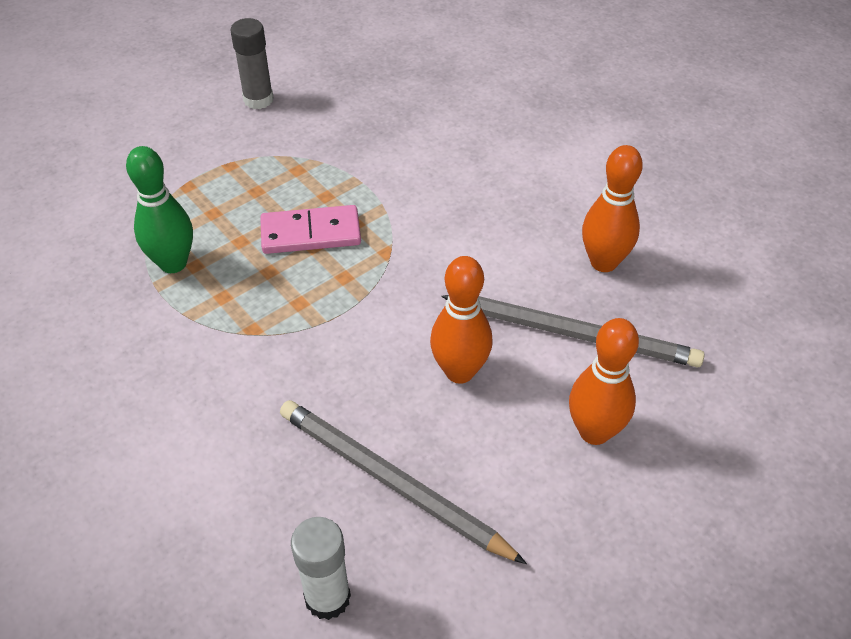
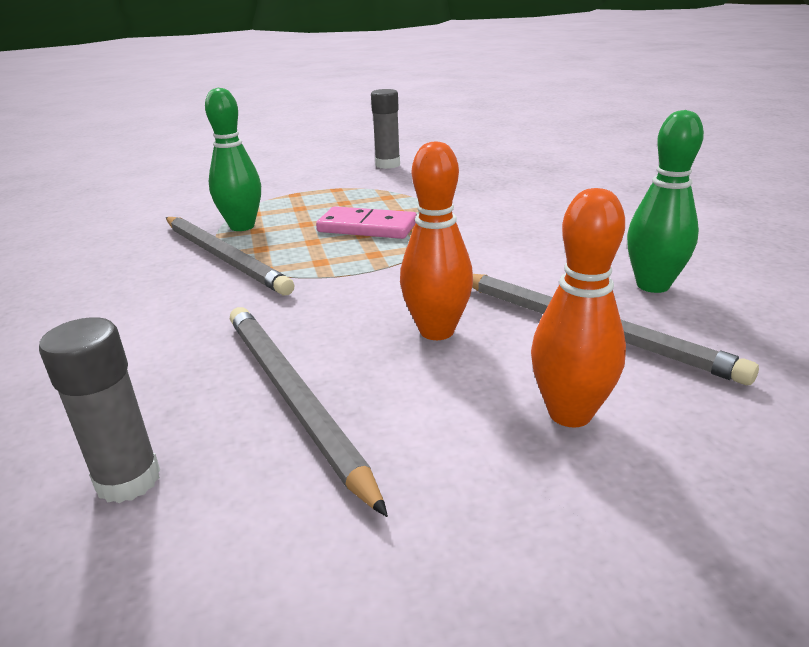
camera: 25 degrees right, 20 degrees down
white glue stick [291,517,351,620] -> grey glue stick [39,317,160,503]
orange bowling pin [582,145,643,272] -> green bowling pin [627,110,704,293]
none -> grey pencil [166,217,295,296]

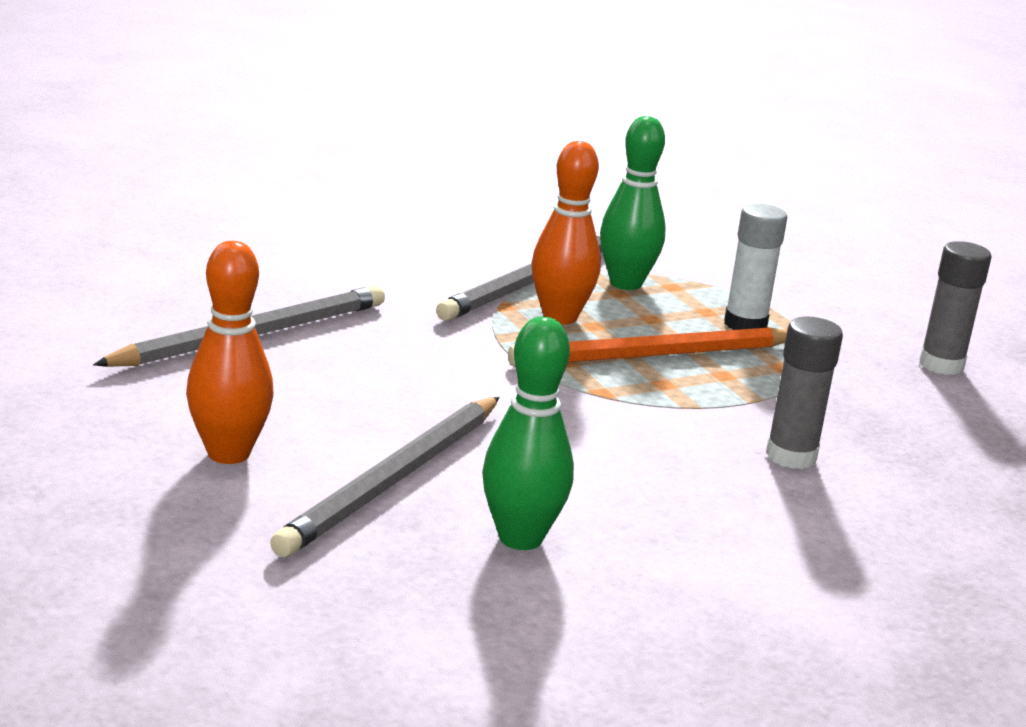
camera: 75 degrees right, 5 degrees down
grey glue stick [39,317,160,503] -> grey glue stick moved to [766,317,843,469]
pink domino [316,206,417,239] -> orange pencil [508,327,787,367]
orange bowling pin [400,141,473,340] -> orange bowling pin moved to [531,141,601,325]
none -> white glue stick [724,204,787,330]

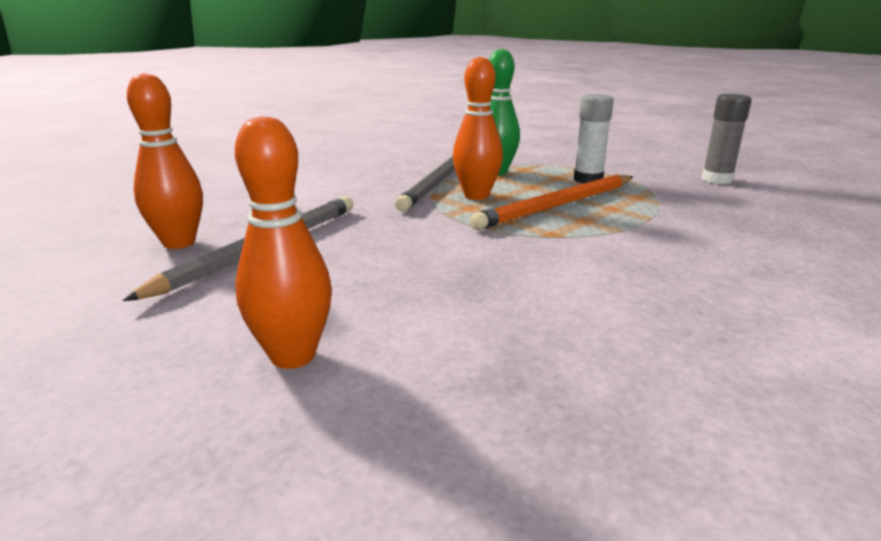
camera: 15 degrees left, 0 degrees up
grey pencil [270,397,500,557] -> none
green bowling pin [482,317,574,550] -> none
grey glue stick [766,317,843,469] -> none
none -> orange bowling pin [127,73,203,249]

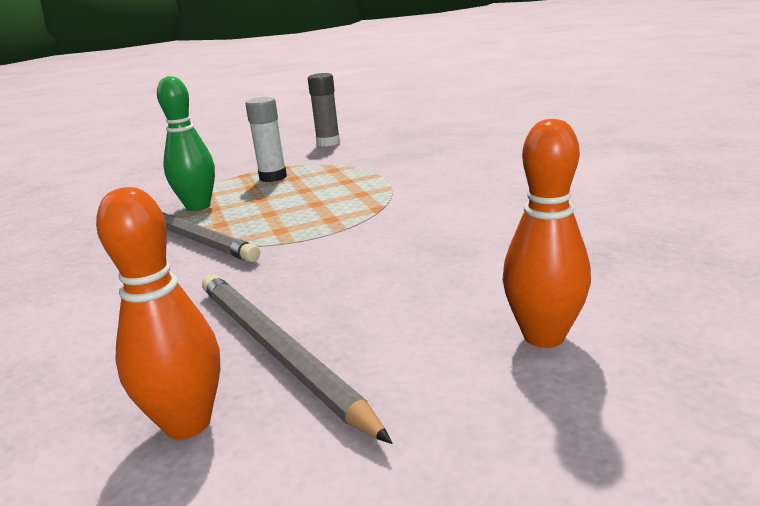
camera: 65 degrees left, 0 degrees up
orange bowling pin [453,57,503,200] -> none
orange pencil [469,175,633,230] -> none

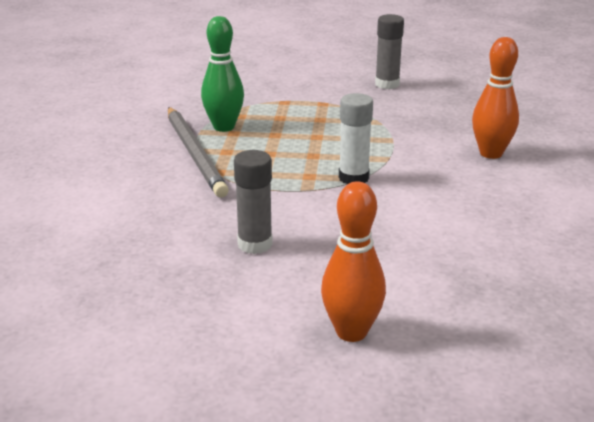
camera: 25 degrees right, 5 degrees up
orange bowling pin [96,187,220,440] -> orange bowling pin moved to [472,37,519,159]
grey pencil [202,274,392,444] -> none
white glue stick [245,97,287,182] -> white glue stick moved to [339,93,373,184]
none -> grey glue stick [234,150,273,254]

